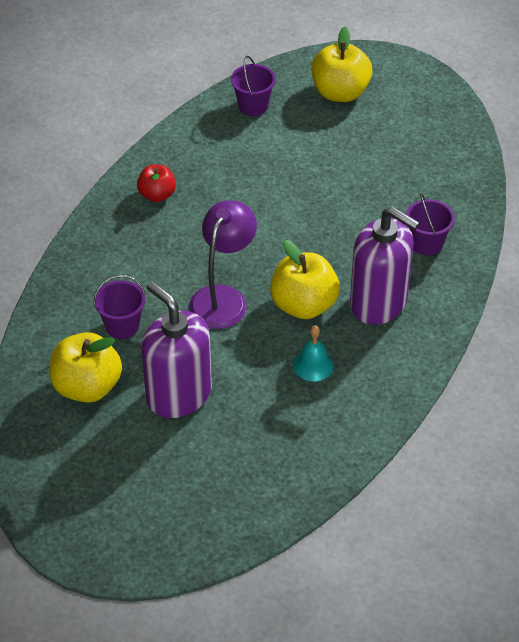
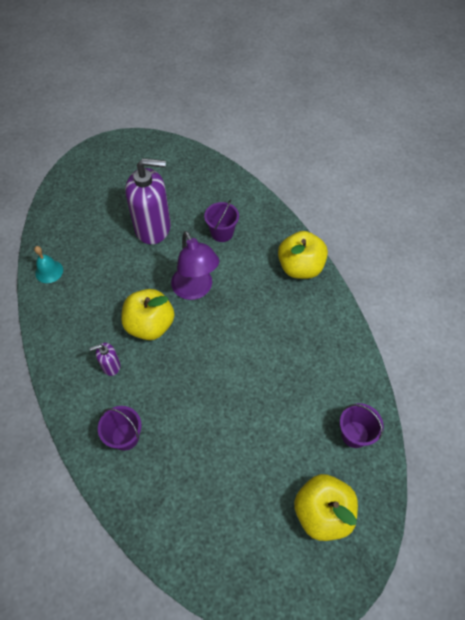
camera: 130 degrees right, 10 degrees up
yellow apple [50,332,122,403] -> yellow apple moved to [278,231,328,279]
red apple [137,164,176,202] -> none
turquoise bell [293,325,334,381] -> turquoise bell moved to [34,246,63,283]
purple soap dispenser [350,207,420,325] -> purple soap dispenser [89,343,120,376], size x0.44

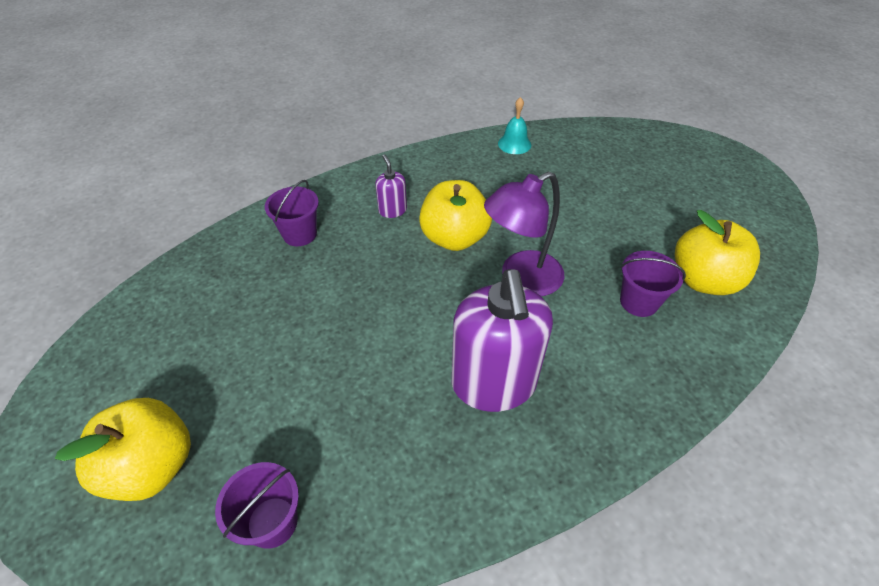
camera: 85 degrees right, 10 degrees down
purple soap dispenser [125,158,171,245] -> purple soap dispenser moved to [452,269,553,412]
yellow apple [278,231,328,279] -> yellow apple moved to [675,210,760,295]

